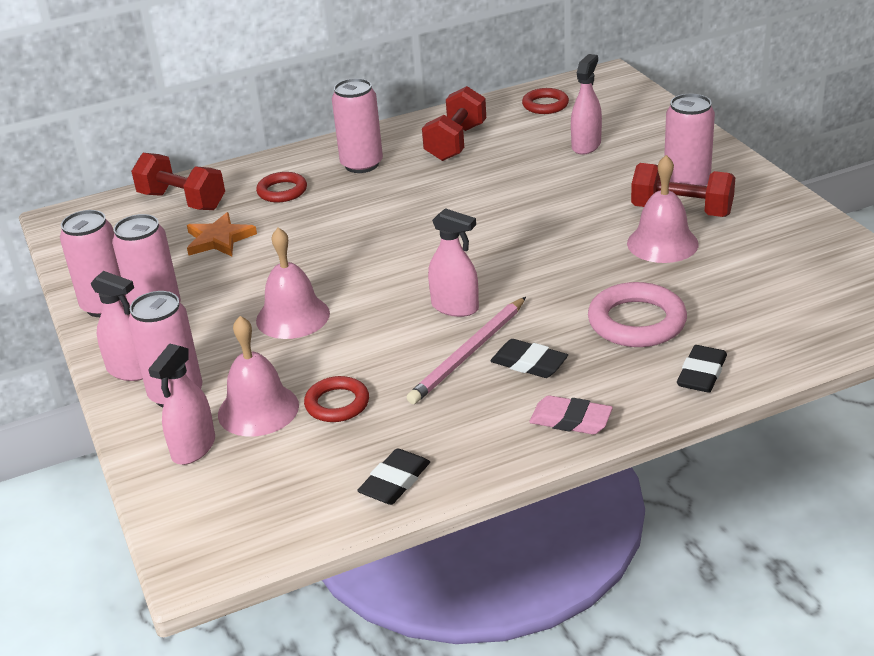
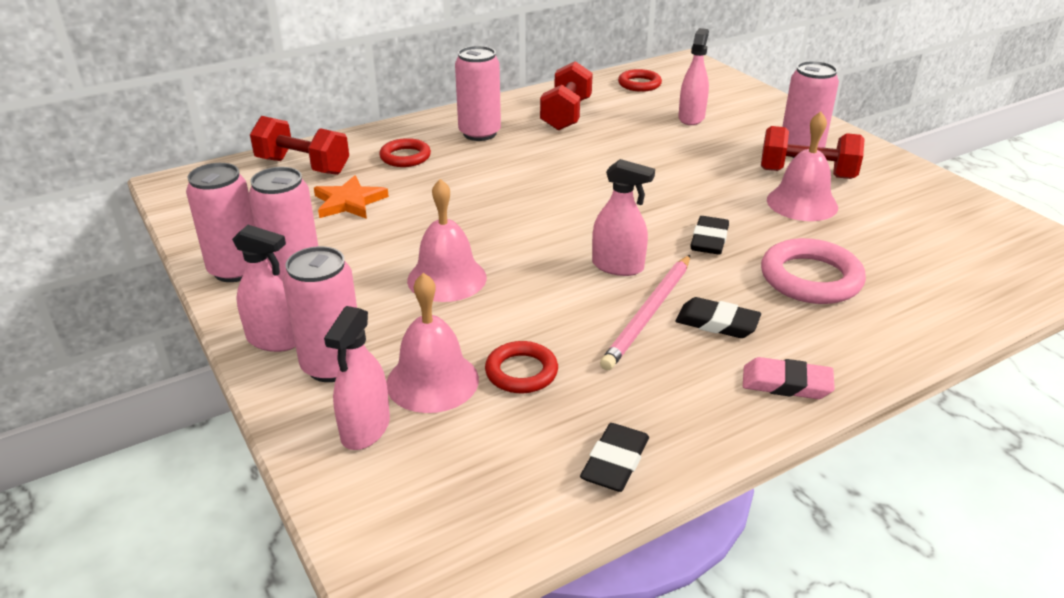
camera: 10 degrees left, 0 degrees up
black eraser [677,345,727,393] -> black eraser moved to [691,216,729,255]

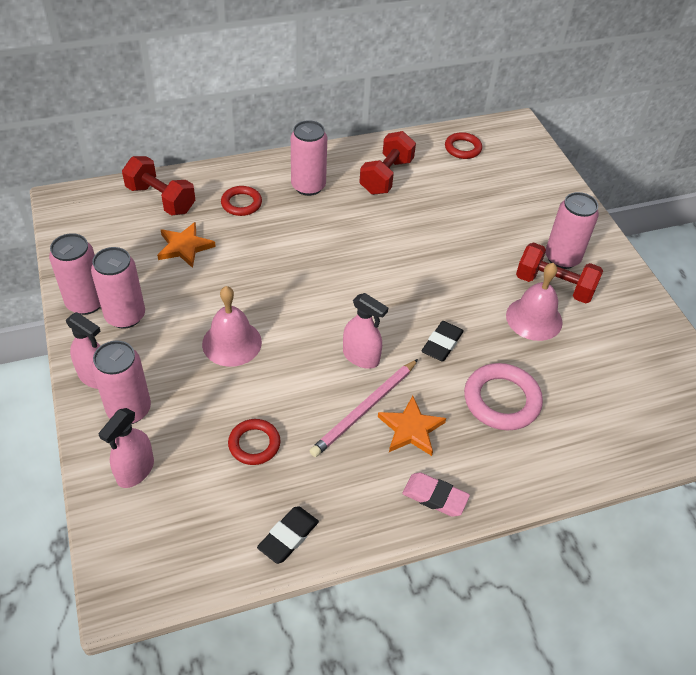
camera: 10 degrees right, 15 degrees up
pink bell [387,273,479,413] -> none
black eraser [675,297,761,338] -> orange star [378,396,446,456]
pink spray bottle [678,28,709,125] -> none

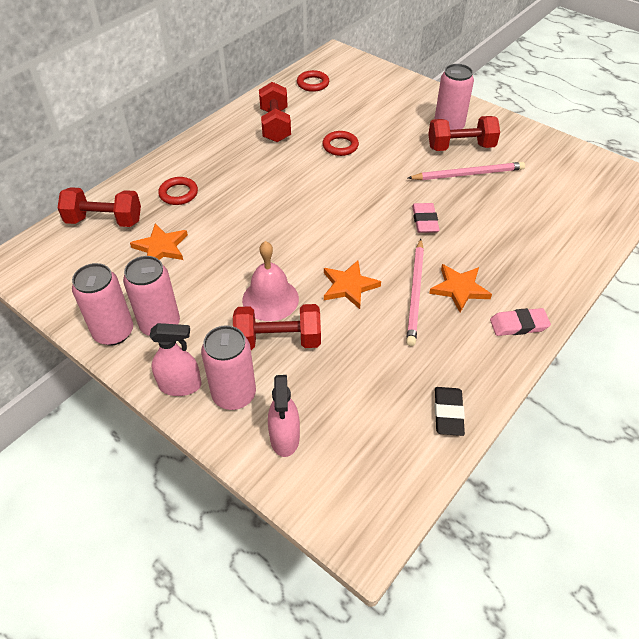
camera: 30 degrees left, 0 degrees up
red ring [228,419,280,465] -> red ring moved to [322,131,359,156]
pink can [291,120,327,196] -> none
pink spray bottle [343,293,388,369] -> none
black eraser [421,321,464,362] -> pink eraser [412,203,439,233]
pink ring [464,363,543,430] -> none
pink bell [506,263,563,341] -> pink pencil [408,162,525,180]
none -> red dumbbell [233,304,321,350]
none -> orange star [324,260,381,309]

